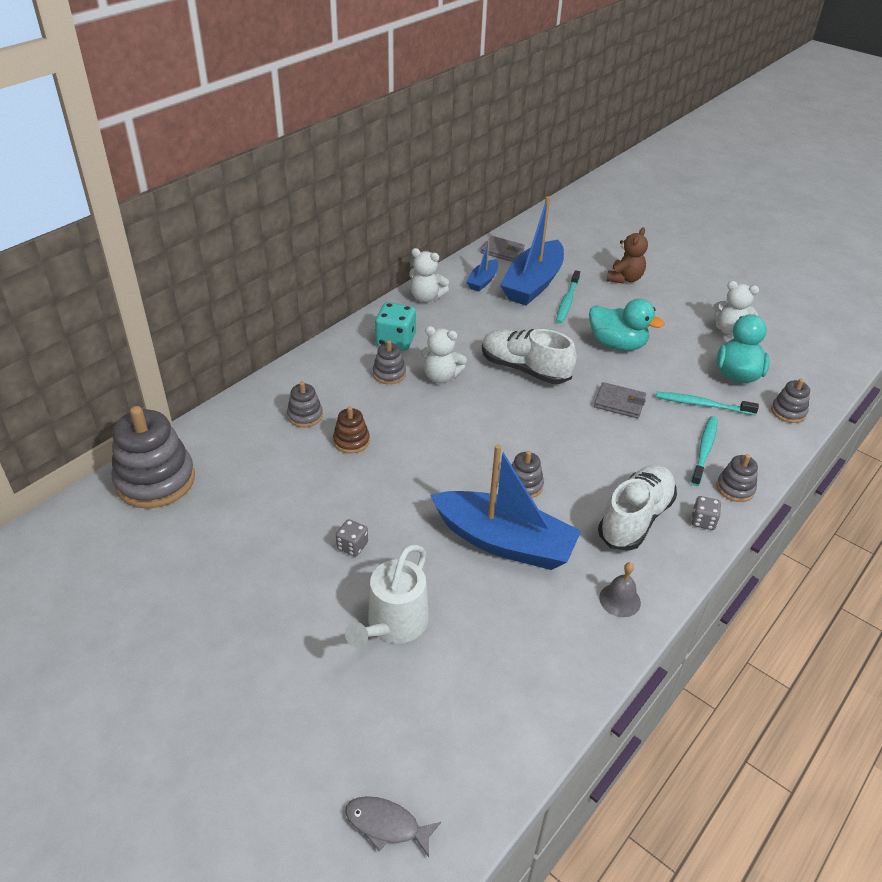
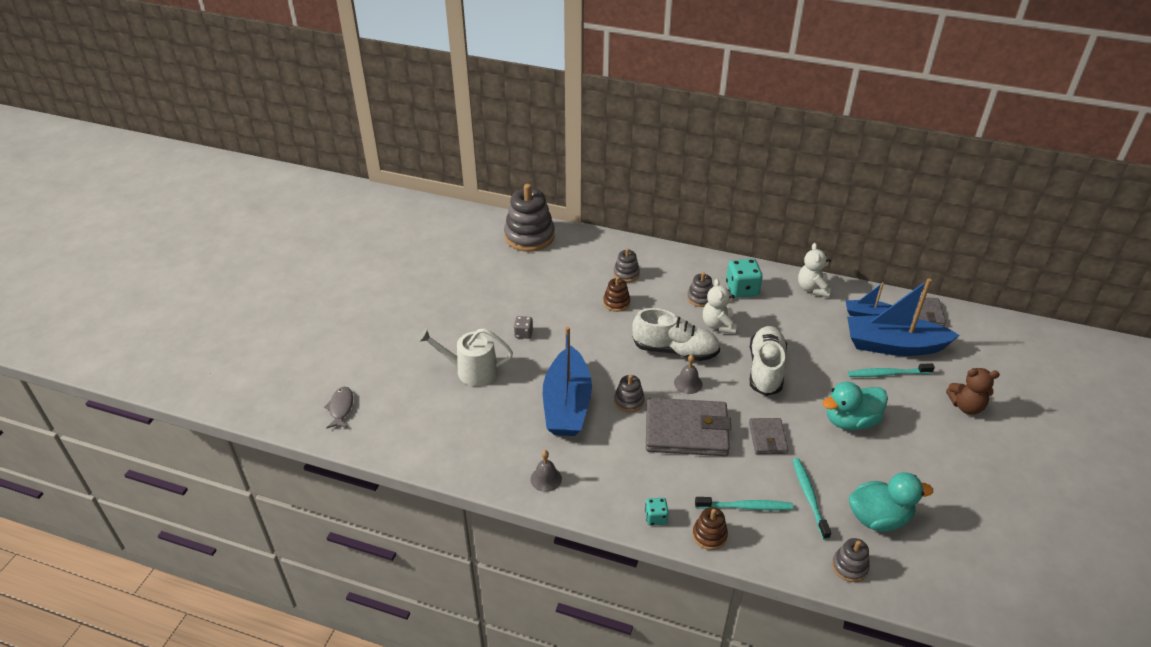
camera: 70 degrees right, 0 degrees up
turquoise duck [589,299,664,351] -> turquoise duck turned 60 degrees clockwise [823,382,888,430]
white shoe [598,465,677,551] -> white shoe moved to [632,308,720,361]
grey dice [691,496,721,530] -> turquoise dice [645,498,669,526]
white teddy bear [713,281,759,335] -> none
grey stacking toy [716,454,758,502] -> brown stacking toy [692,507,728,550]
none -> grey wallet [646,398,731,456]
none -> grey bell [674,355,703,394]

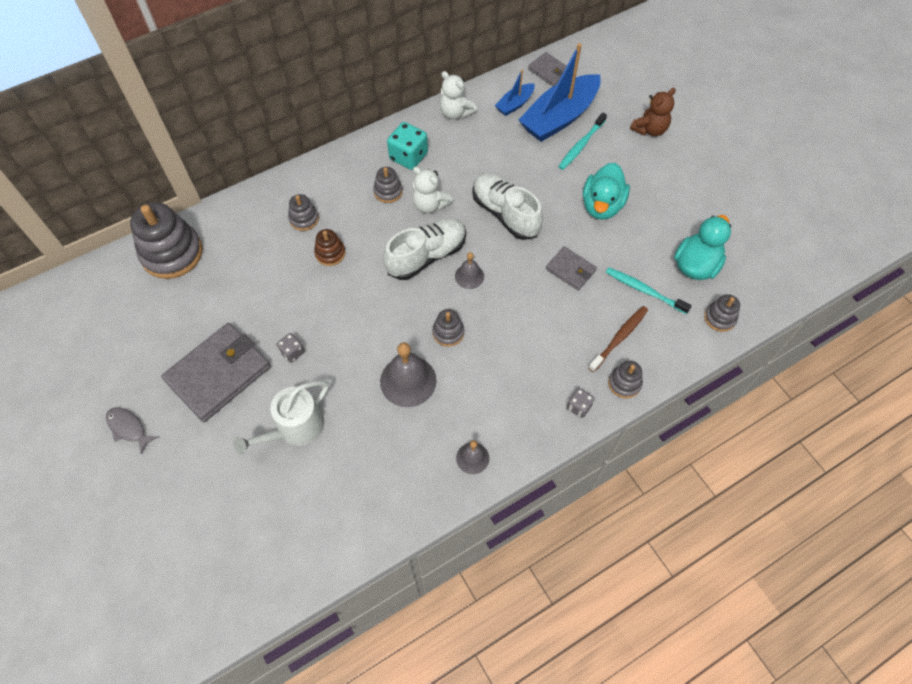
camera: 50 degrees left, 20 degrees up
grey fish [324,387,353,429] -> grey fish moved to [106,407,158,454]
blue boat [543,326,592,436] -> grey bell [380,342,437,407]
turquoise dice [645,498,669,526] -> grey dice [567,388,595,418]
grey wallet [646,398,731,456] -> grey wallet moved to [161,323,271,422]
brown stacking toy [692,507,728,550] -> grey stacking toy [608,361,643,398]
turquoise toothbrush [695,497,793,510] -> brown toothbrush [588,306,648,372]

